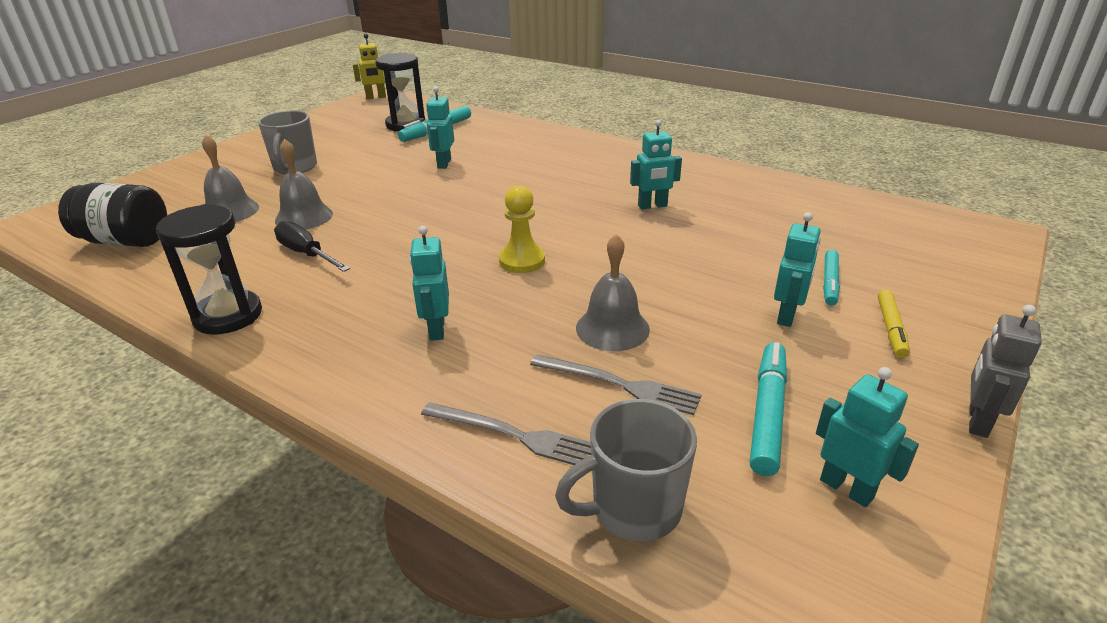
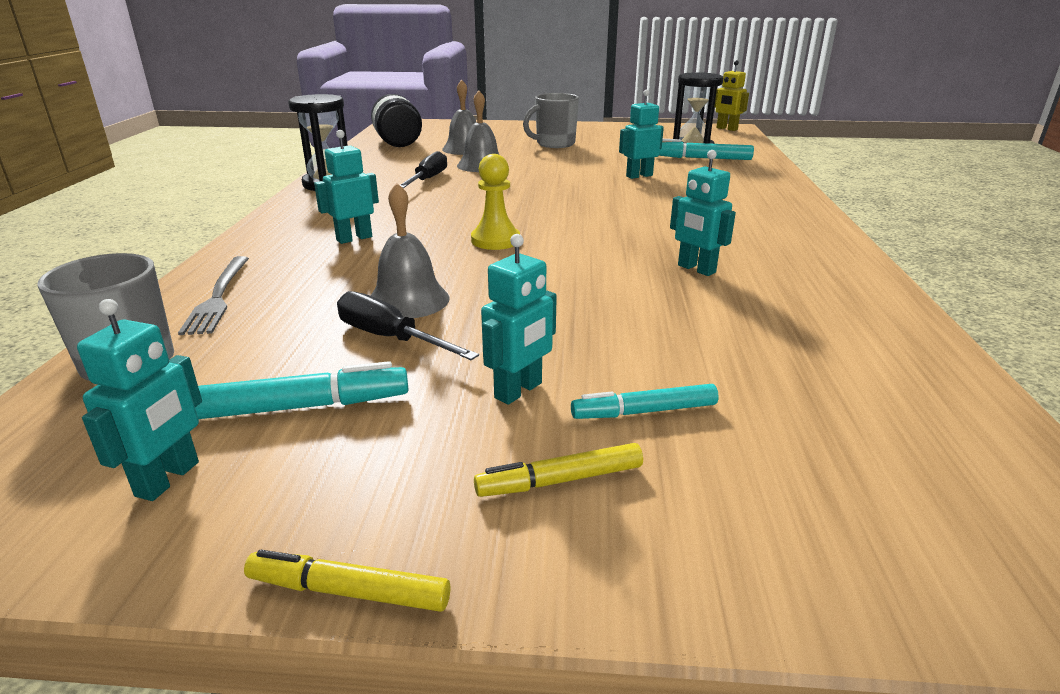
camera: 60 degrees right, 5 degrees down
grey fork [530,354,702,415] -> none
turquoise robot [774,212,821,327] -> turquoise robot turned 45 degrees counterclockwise [481,234,557,405]
grey robot [969,305,1042,438] -> yellow marker [244,550,450,612]
none -> black screwdriver [337,291,479,360]

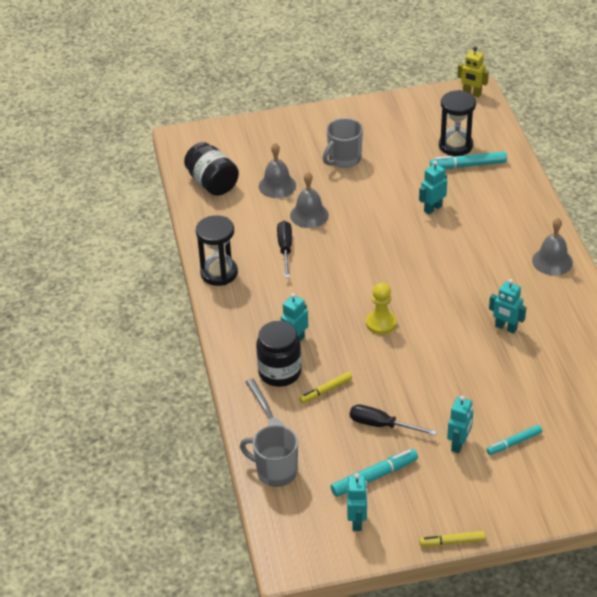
camera: 15 degrees left, 15 degrees up
grey bell [370,183,450,318] -> grey bell moved to [532,218,573,276]
yellow marker [474,443,643,497] -> yellow marker moved to [299,372,352,404]
none -> black jar [256,321,302,387]

